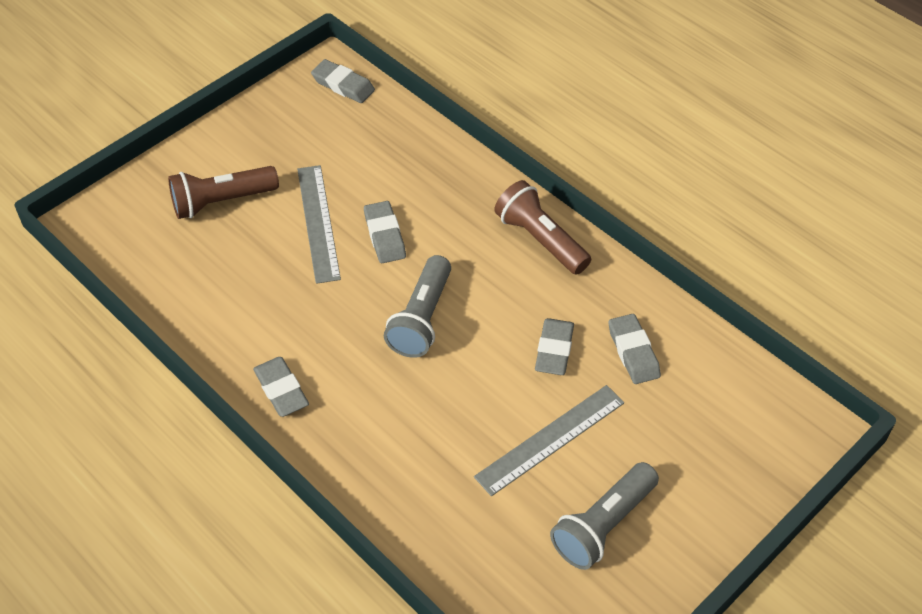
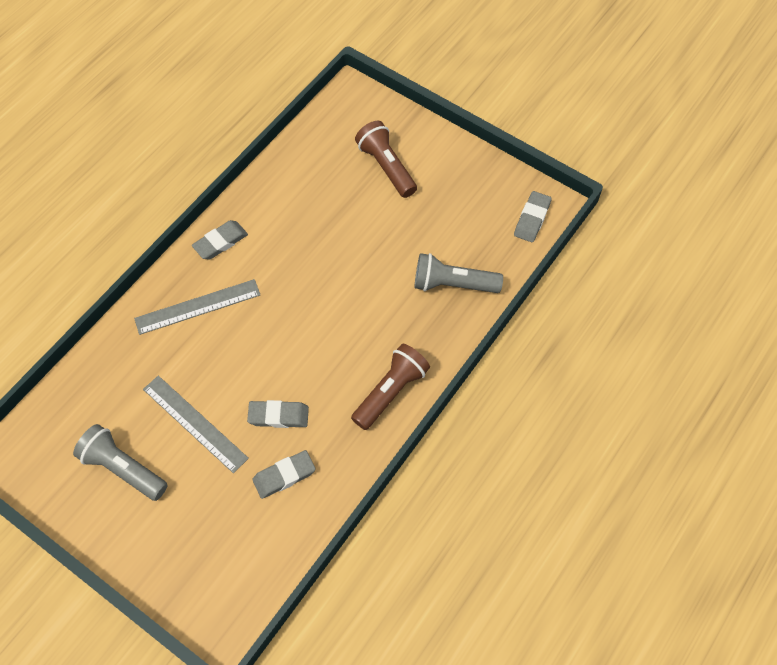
camera: 80 degrees right, 10 degrees up
grey ruler [297,165,341,284] -> grey ruler moved to [134,279,260,335]
grey eraser [364,201,406,263] -> none
grey flashlight [384,255,451,358] -> grey flashlight moved to [415,253,503,293]

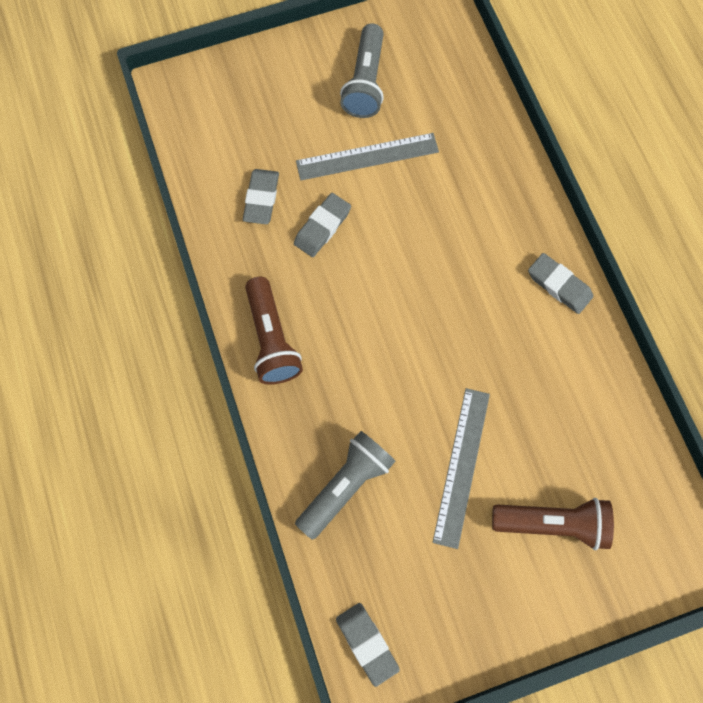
camera: 125 degrees right, 10 degrees up
grey flashlight [73,424,168,501] -> grey flashlight turned 120 degrees clockwise [340,23,384,118]
grey ruler [134,279,260,335] -> grey ruler moved to [433,388,490,549]
grey eraser [192,220,248,260] -> grey eraser turned 45 degrees counterclockwise [528,253,593,314]

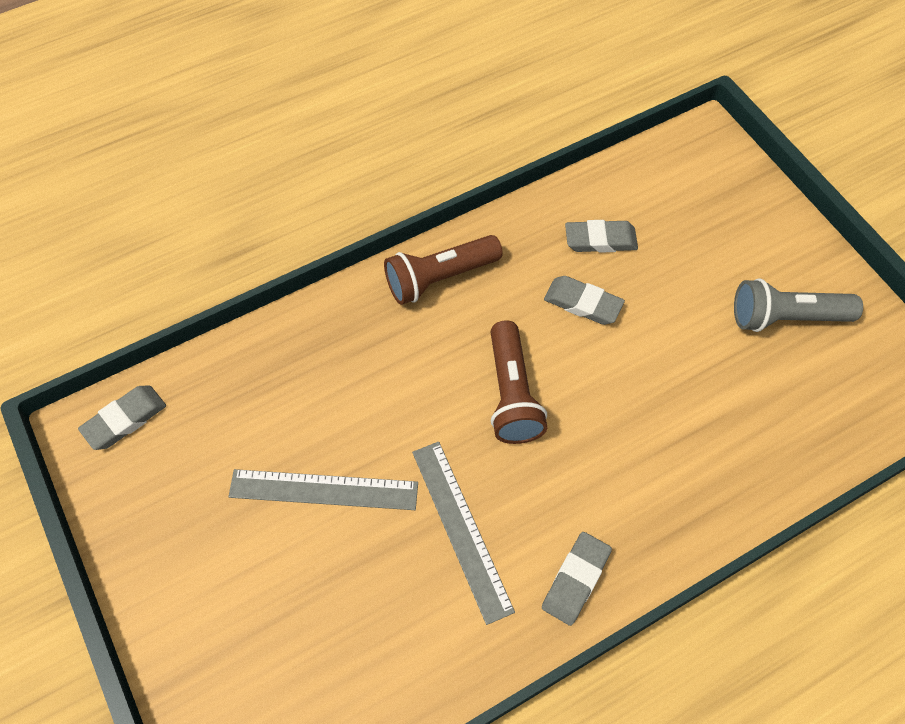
camera: 80 degrees right, 10 degrees down
grey flashlight [295,431,396,540] -> none
grey ruler [296,133,439,180] -> grey ruler moved to [412,442,515,625]
brown flashlight [492,498,614,550] -> brown flashlight moved to [491,320,547,444]

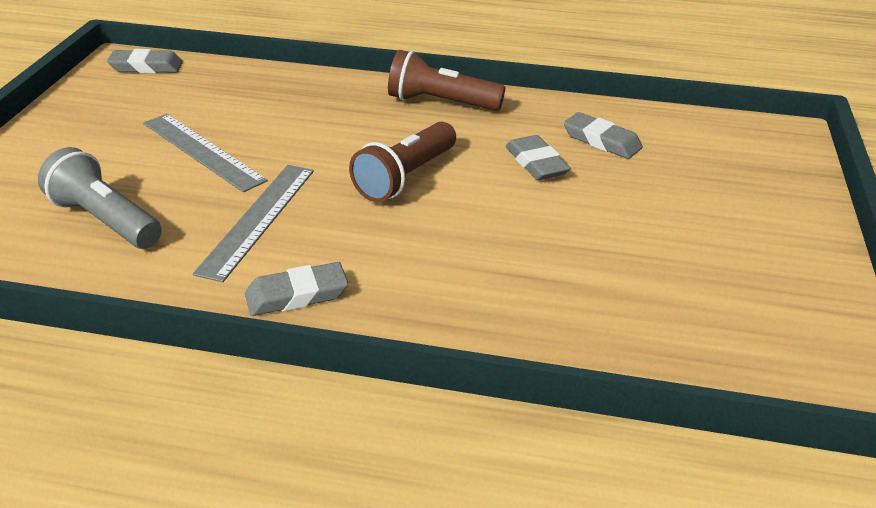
camera: 40 degrees right, 25 degrees down
grey flashlight [734,278,863,332] -> grey flashlight moved to [38,147,162,249]

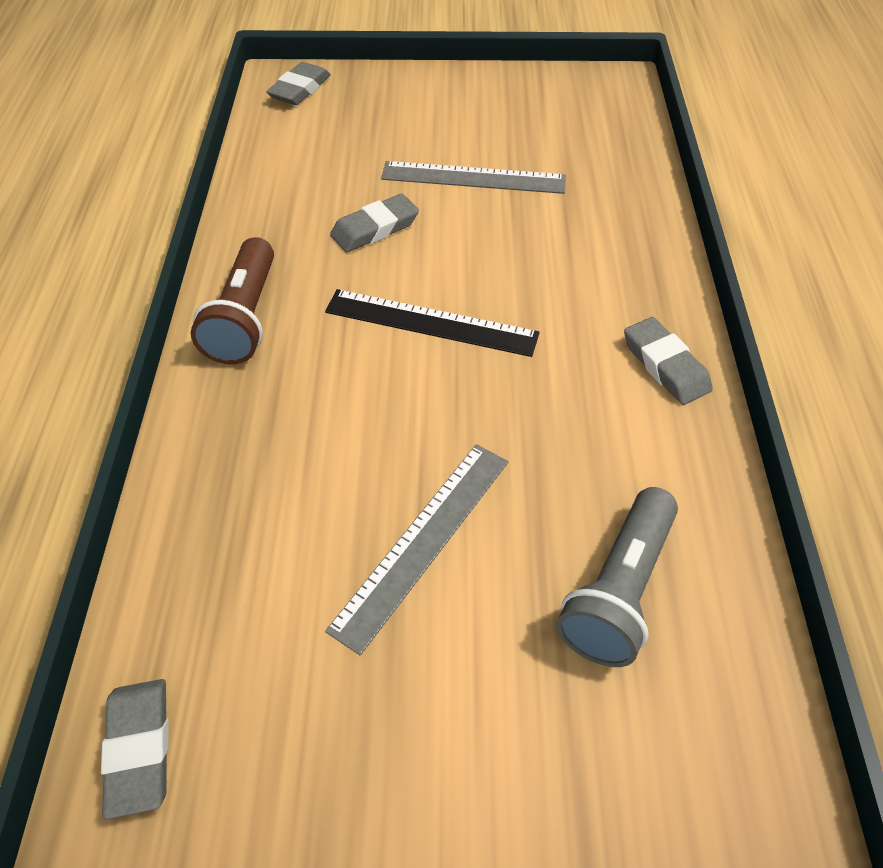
camera: 100 degrees left, 15 degrees up
grey ruler [193,165,314,282] -> grey ruler moved to [381,161,566,194]
brown flashlight [349,122,456,202] -> black ruler [325,289,540,357]
grey eraser [564,112,643,159] -> grey eraser moved to [266,62,331,105]

